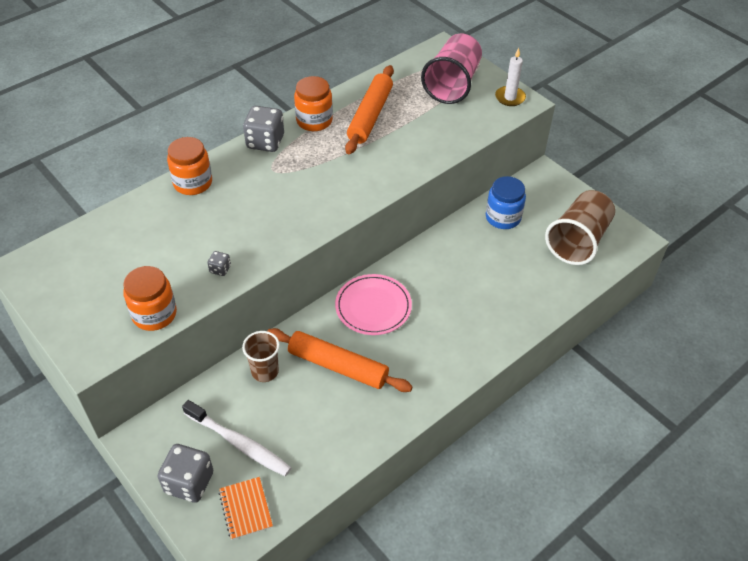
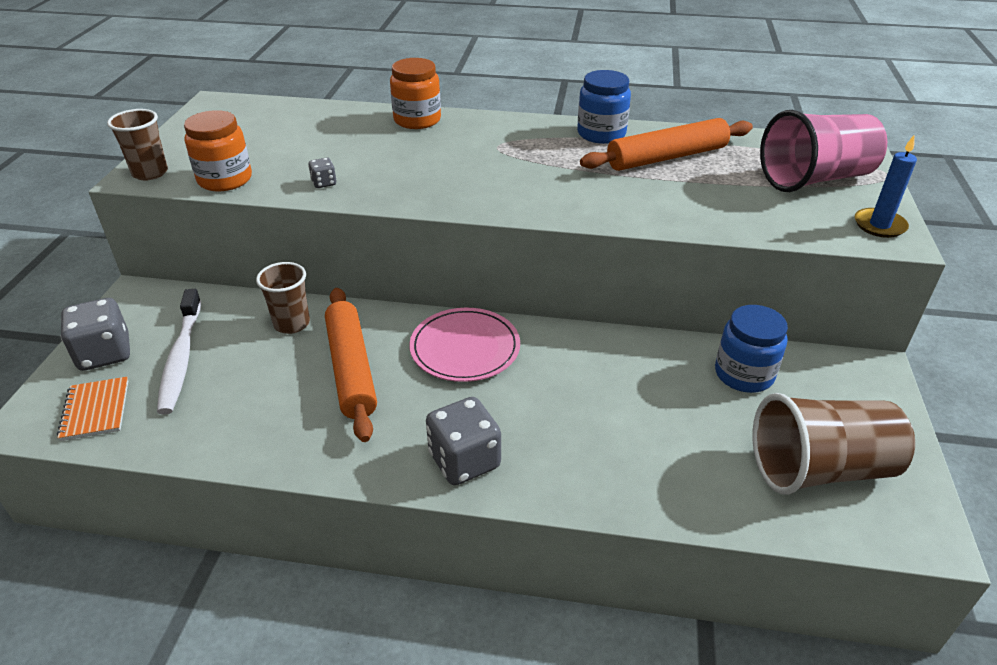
camera: 50 degrees right, 10 degrees down
orange notebook [219,477,273,540] -> orange notebook turned 45 degrees counterclockwise [57,377,128,441]
grey dice [243,106,284,152] -> grey dice moved to [426,397,501,485]
orange jar [294,76,333,131] -> blue jar [577,70,631,144]
white candle [495,48,526,106] -> blue candle [855,134,917,238]
none -> brown cup [107,109,168,180]

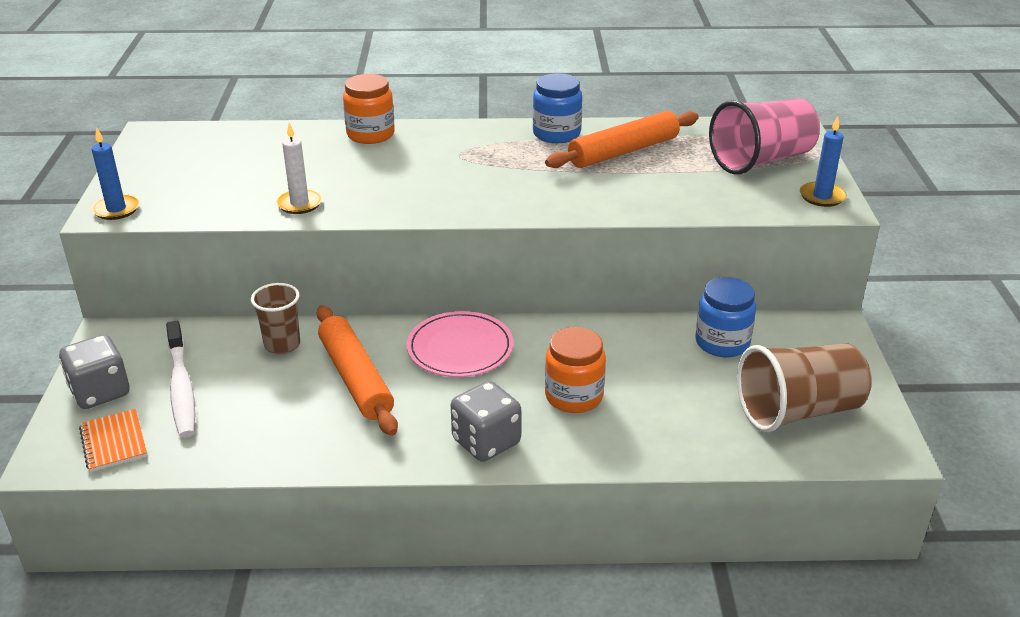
camera: 10 degrees left, 5 degrees down
brown cup [107,109,168,180] -> blue candle [91,127,140,220]
orange jar [184,110,252,191] -> orange jar moved to [545,327,606,413]
grey dice [308,158,337,188] -> white candle [276,123,323,214]

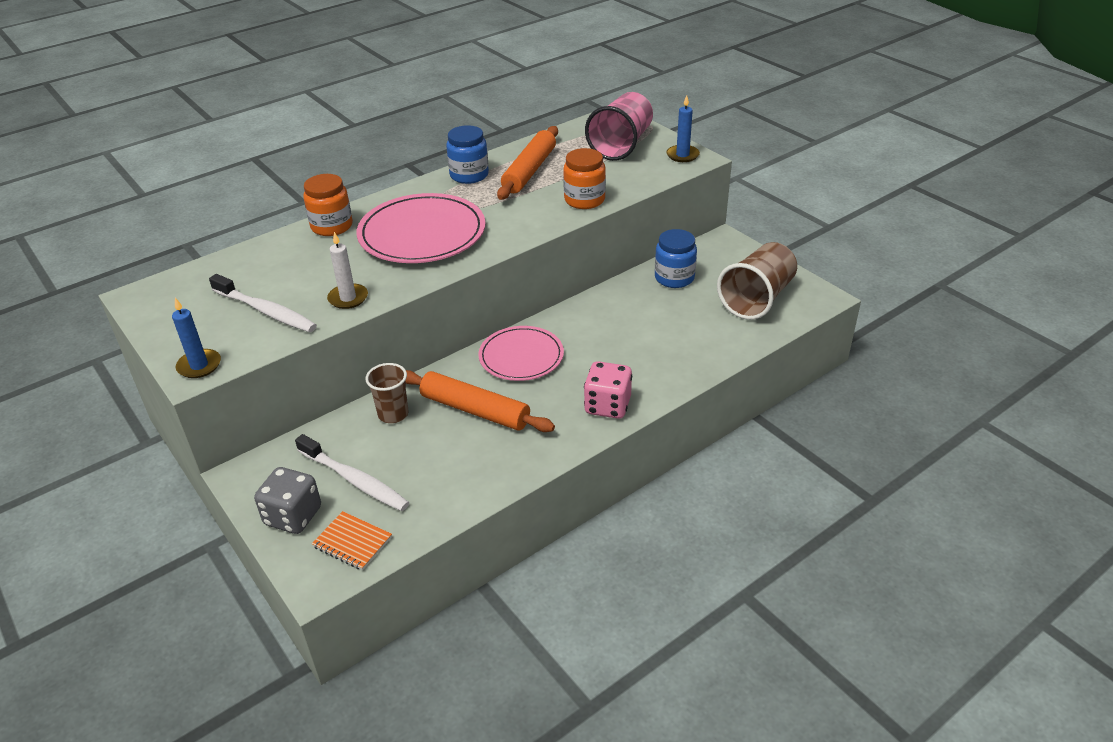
camera: 35 degrees left, 5 degrees up
grey dice [451,381,521,462] -> pink dice [584,361,632,419]
orange jar [545,327,606,413] -> orange jar moved to [563,148,606,209]
none -> white toothbrush [209,274,317,332]
none -> pink plate [357,193,485,263]

